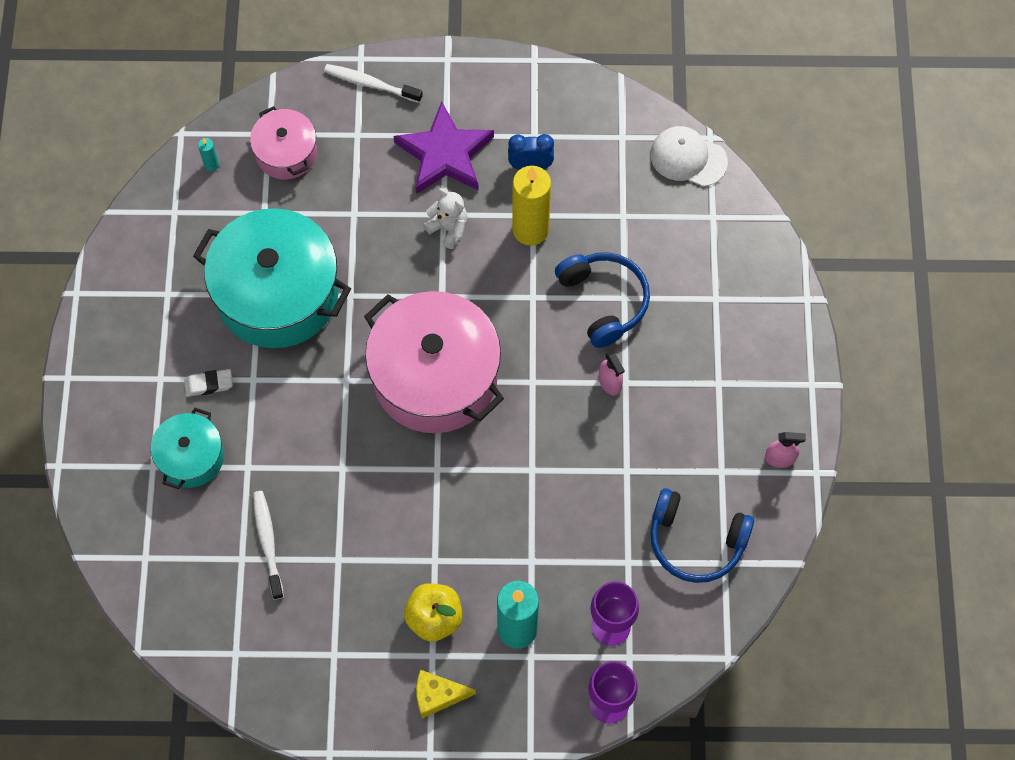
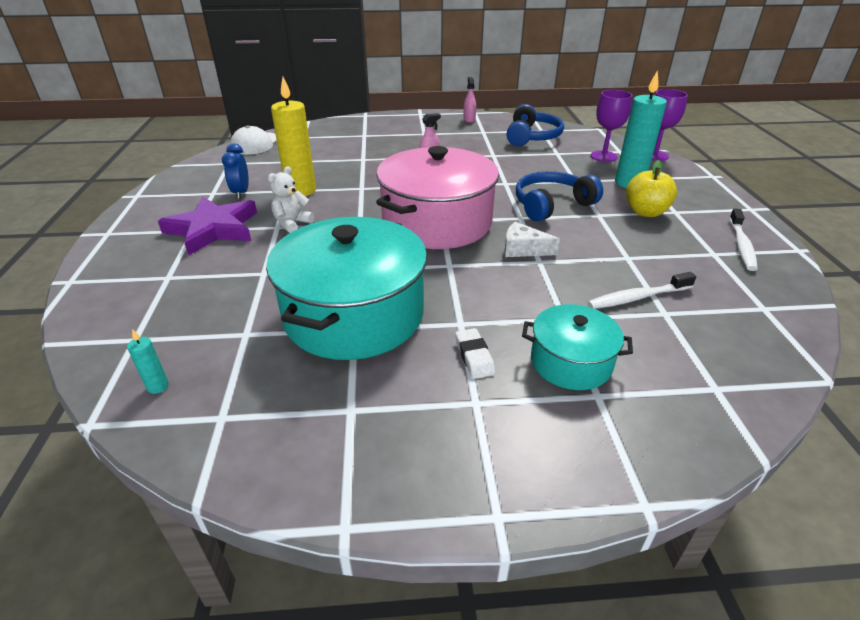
camera: 95 degrees left, 30 degrees down
pink pot [250,106,317,179] -> none
white toothbrush [324,64,423,103] -> white toothbrush moved to [729,208,758,271]
yellow cheese [416,670,476,719] -> none
blue headphones [555,252,650,348] -> blue headphones moved to [516,171,603,221]
none -> white cheese [504,222,560,257]

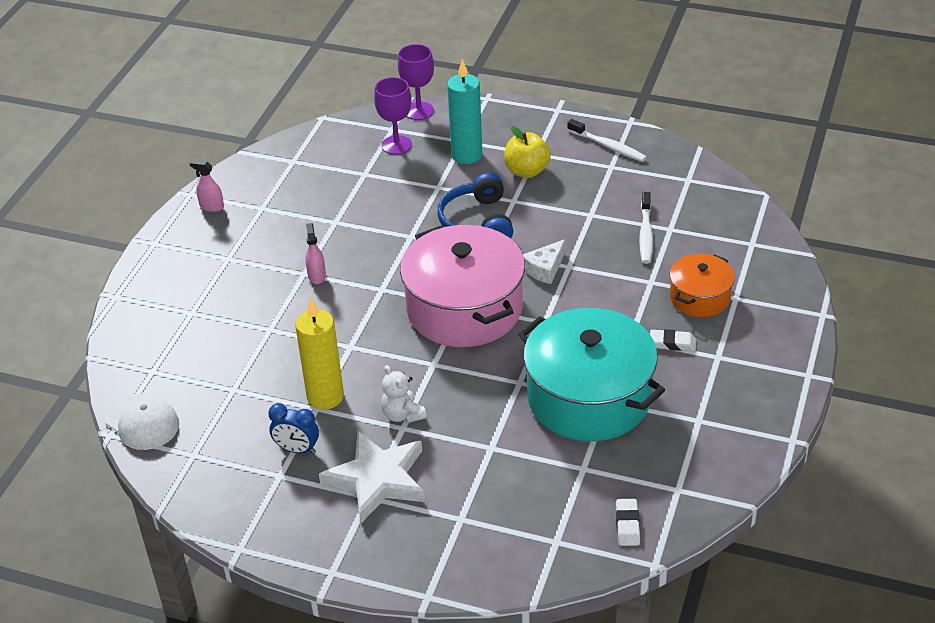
camera: 65 degrees left, 5 degrees up
turquoise candle [127,329,169,394] -> white eraser [616,499,640,546]
purple star [158,196,257,256] -> white star [319,431,425,523]
blue headphones [507,104,564,146] -> none
turquoise pot [522,304,633,390] -> orange pot [670,254,735,317]

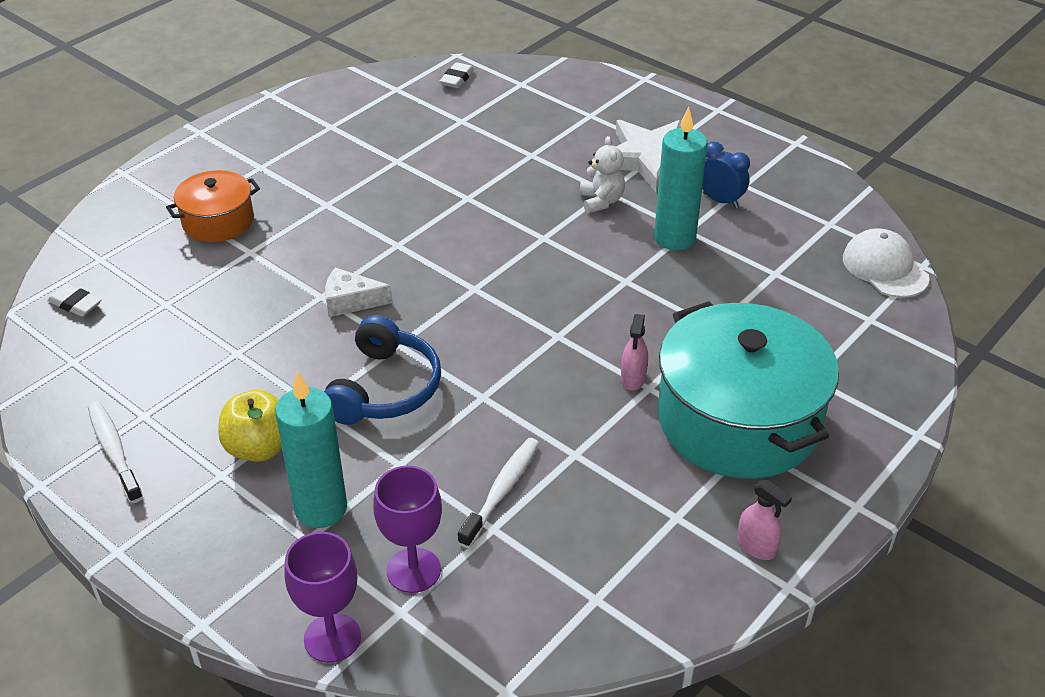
camera: 160 degrees left, 0 degrees up
yellow candle [295,298,344,410] -> turquoise candle [654,107,708,250]
pink pot [400,225,525,347] -> none
turquoise pot [518,308,665,441] -> turquoise pot moved to [658,301,839,479]
white cheese [523,239,565,284] -> white cheese turned 150 degrees counterclockwise [325,268,392,317]
white toothbrush [639,192,653,264] -> white toothbrush moved to [458,438,539,548]
white eraser [650,329,696,351] -> white eraser moved to [47,284,101,317]

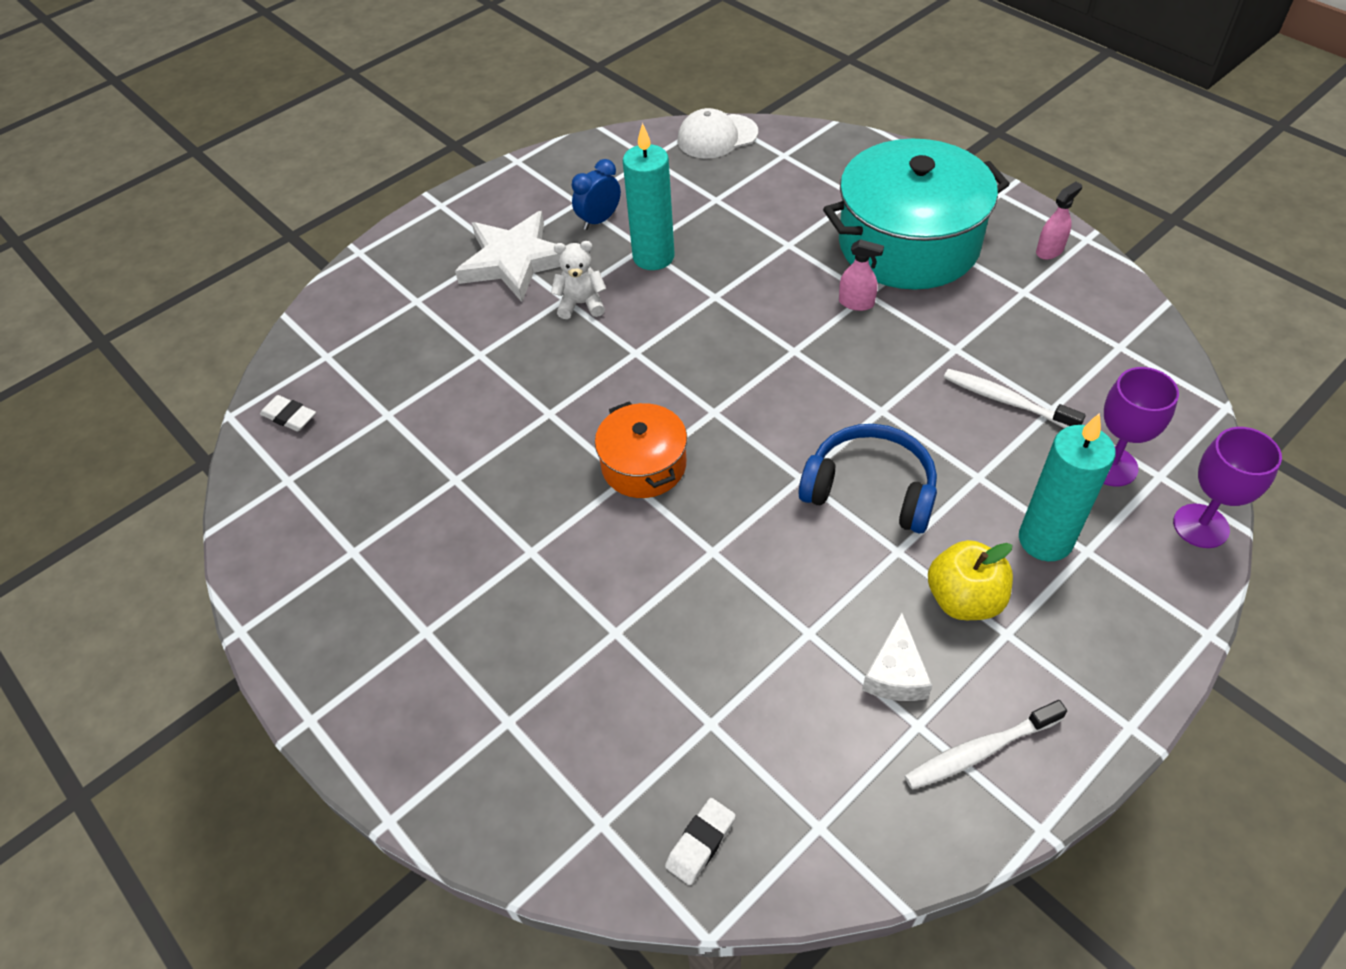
camera: 80 degrees left, 10 degrees up
orange pot [166,170,260,242] -> orange pot moved to [595,401,687,498]
white cheese [325,268,392,317] -> white cheese moved to [862,612,933,701]

